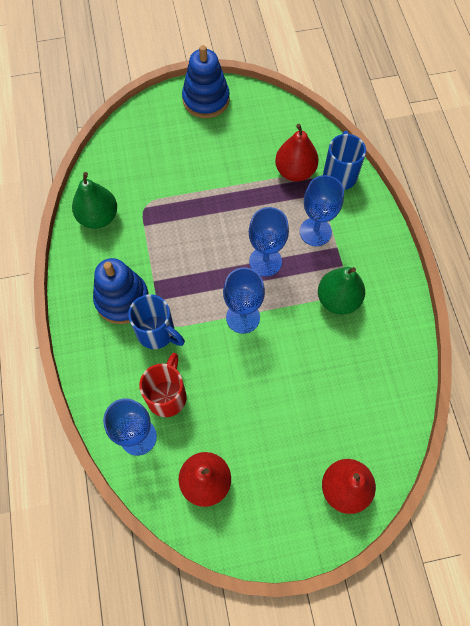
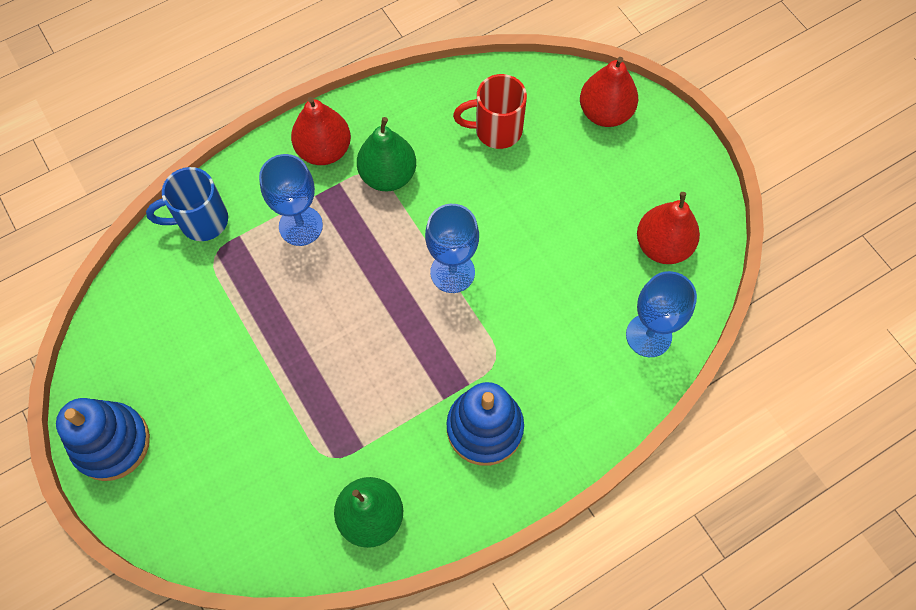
camera: 110 degrees left, 0 degrees up
blue mug [128,294,185,349] -> none
red mug [139,353,187,417] -> red mug moved to [453,74,527,149]
blue goblet [249,207,289,277] -> none
red pear [275,124,319,182] -> red pear moved to [291,97,351,165]

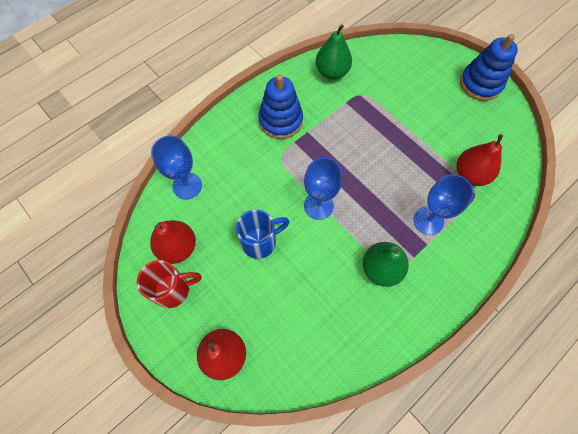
camera: 170 degrees right, 0 degrees up
blue mug [146,167,228,241] -> blue mug moved to [236,209,290,259]
red pear [291,97,351,165] -> red pear moved to [457,134,503,186]
red mug [453,74,527,149] -> red mug moved to [137,260,202,308]

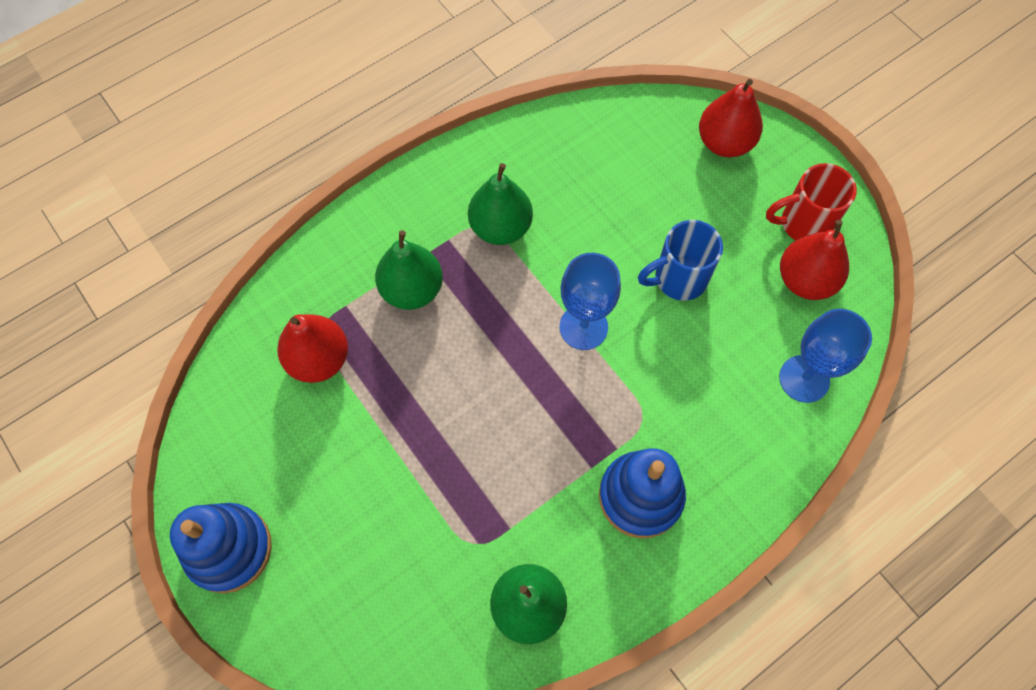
camera: 175 degrees left, 0 degrees up
blue goblet [413,174,474,235] -> green pear [375,230,443,310]

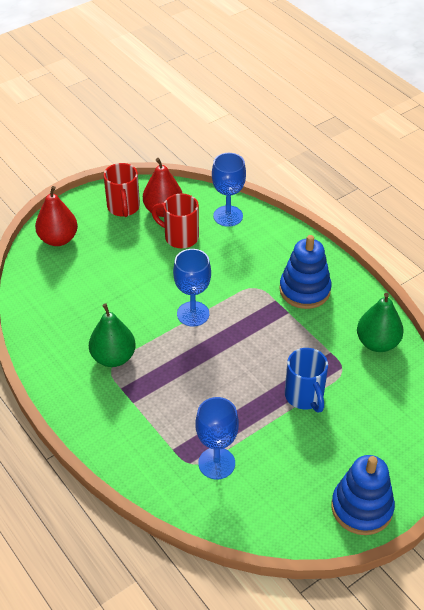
camera: 90 degrees left, 20 degrees down
red pear [277,314,348,383] -> blue goblet [195,397,239,479]
green pear [375,230,443,310] -> none
blue mug [638,220,723,301] -> blue mug moved to [285,348,328,412]
none -> red mug [151,193,199,248]

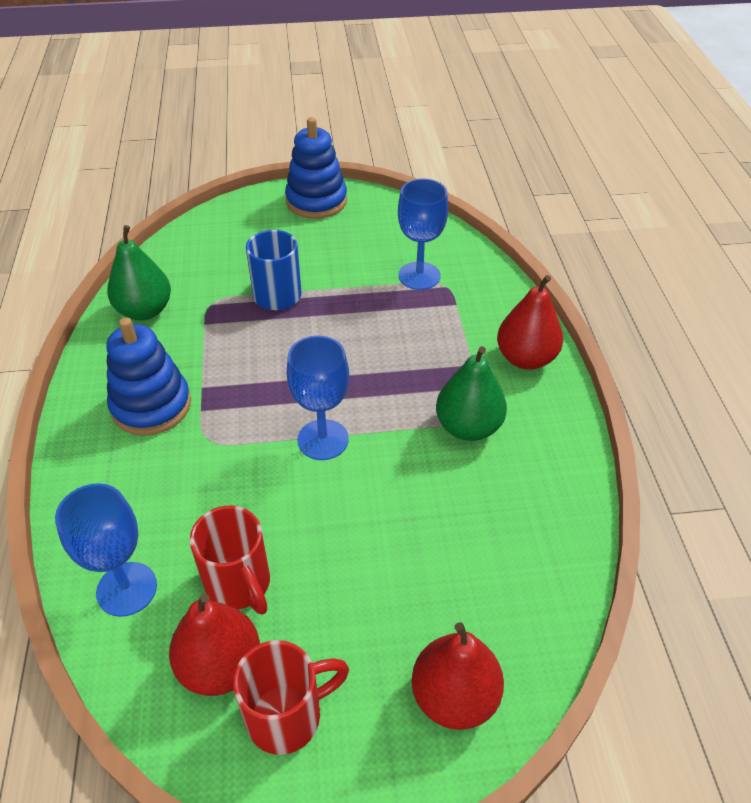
camera: 150 degrees left, 0 degrees up
red mug [104,163,140,217] -> red mug turned 45 degrees clockwise [233,640,349,755]
none -> red pear [497,275,563,370]

